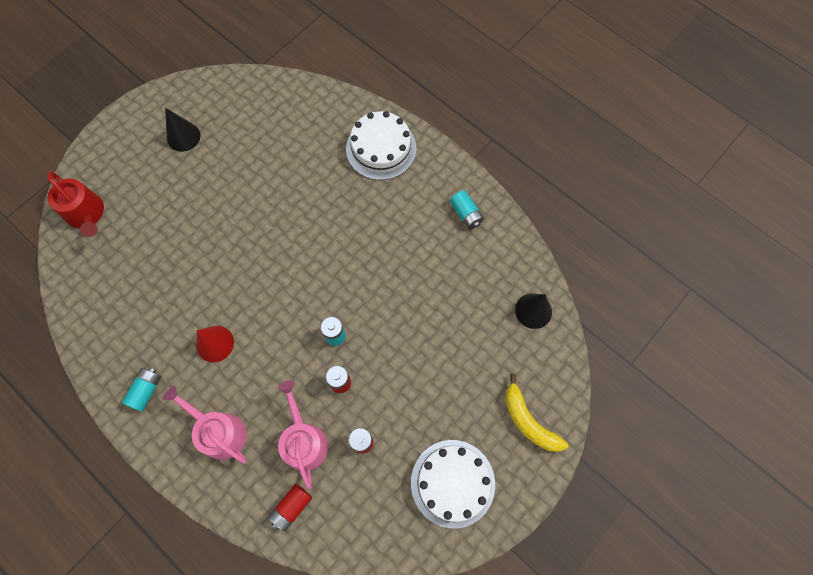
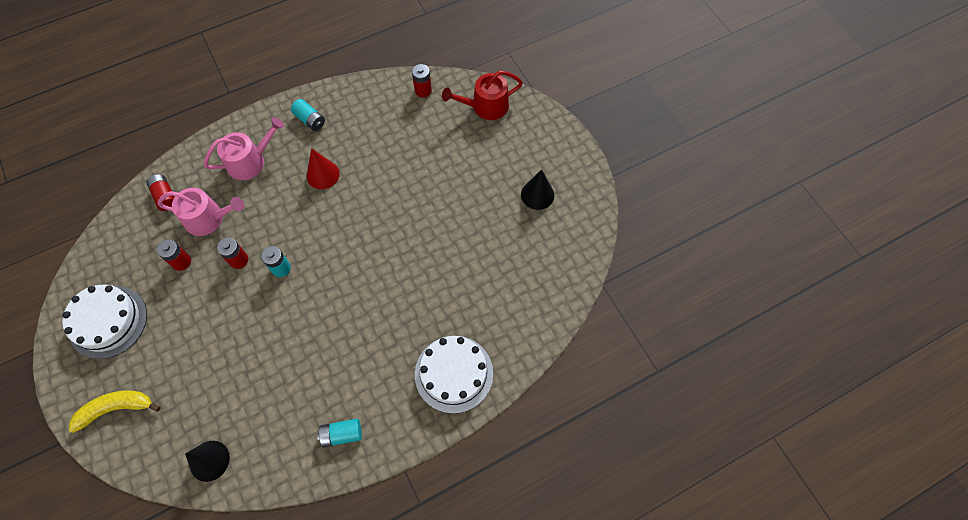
camera: 110 degrees right, 5 degrees down
none -> red battery [412,64,432,98]

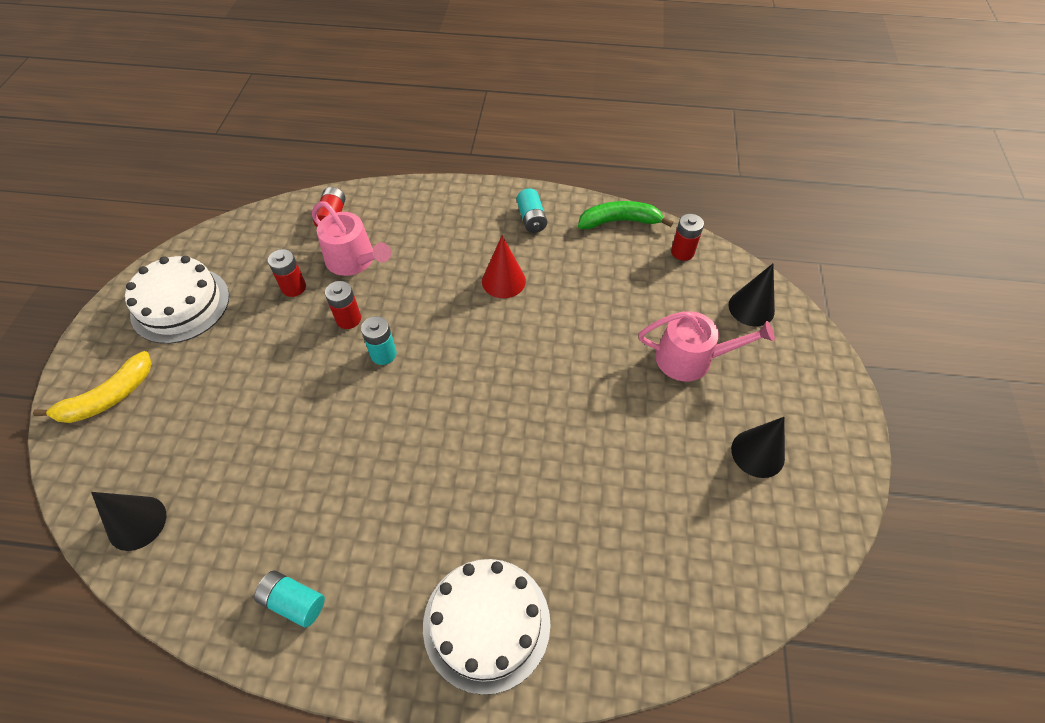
camera: 35 degrees right, 10 degrees down
yellow banana [69,391,161,433] -> yellow banana turned 120 degrees clockwise [33,351,152,423]
pink watering can [204,117,284,180] -> pink watering can moved to [639,311,775,381]
red watering can [442,71,523,120] -> black cone [729,264,775,326]
none -> green banana [578,201,673,229]

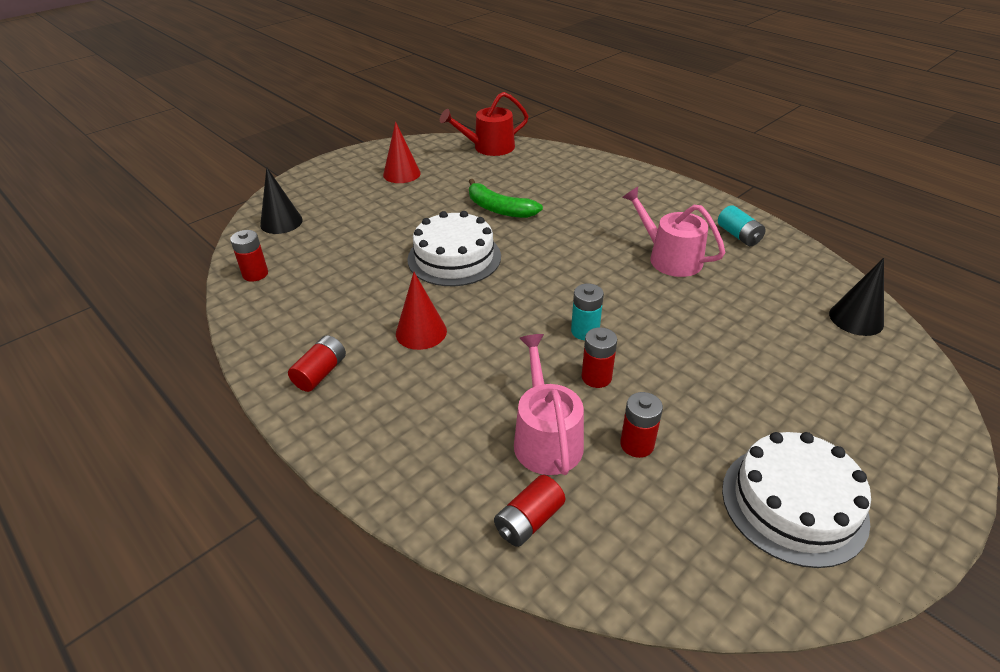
camera: 140 degrees left, 15 degrees down
yellow banana [33,351,152,423] -> none
white cake [423,559,550,695] -> white cake moved to [407,211,501,286]
turquoise battery [517,188,547,233] -> red battery [288,335,346,392]
green banana [578,201,673,229] -> green banana moved to [469,179,543,218]
pink watering can [639,311,775,381] -> pink watering can moved to [622,187,725,277]
black cone [731,417,785,478] -> red cone [383,122,421,183]
none -> red watering can [440,92,529,156]

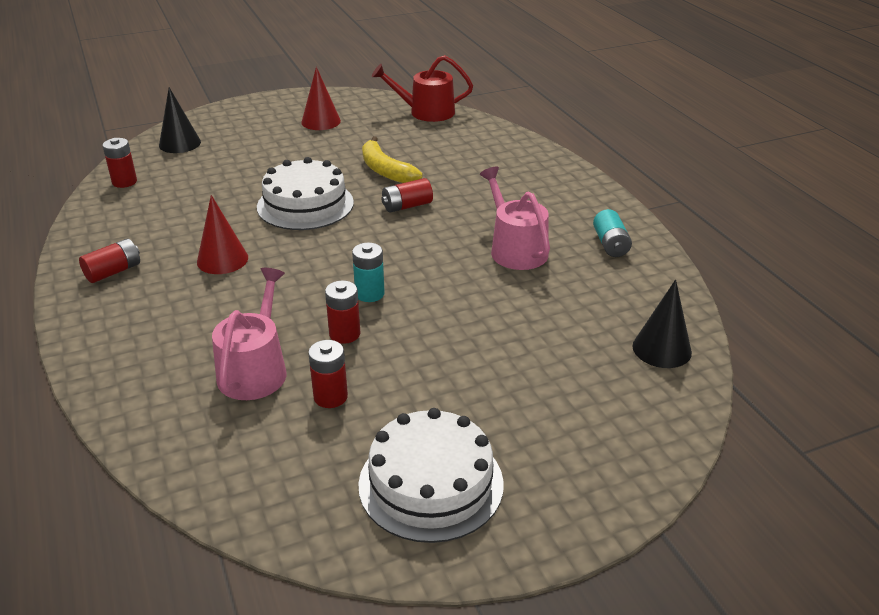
camera: 20 degrees right, 5 degrees down
green banana [469,179,543,218] -> yellow banana [362,136,423,183]
red battery [494,475,566,547] -> red battery moved to [382,178,433,212]

